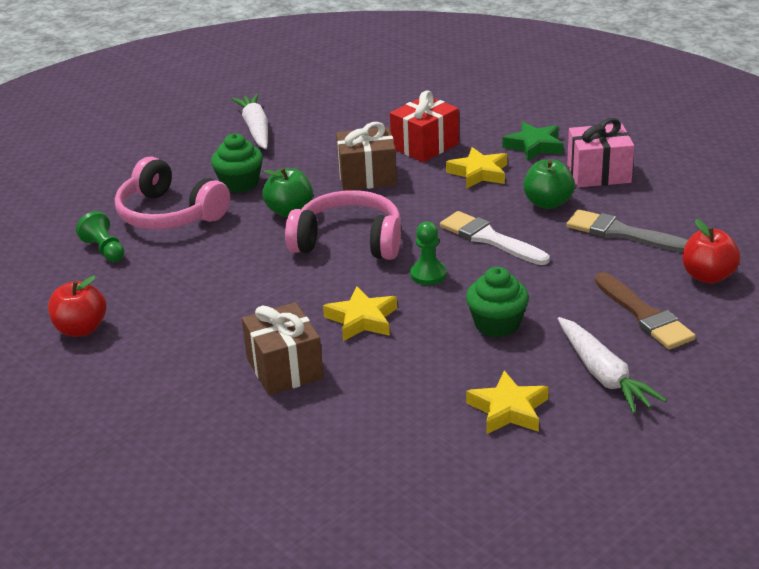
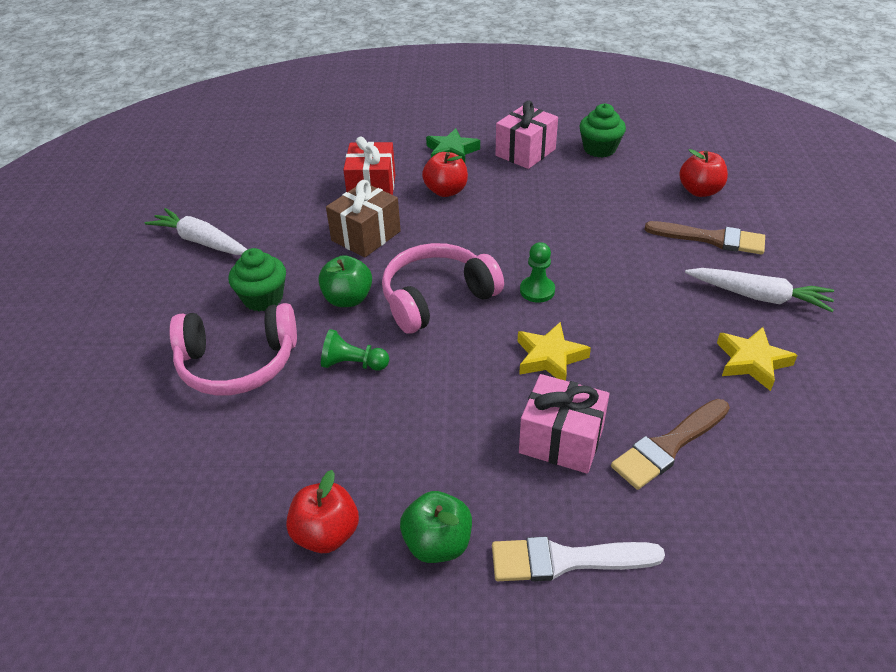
camera: 45 degrees left, 10 degrees up
green pawn [76,211,125,262] -> green pawn moved to [321,329,389,371]
brown gift [242,302,324,395] -> pink gift [519,374,609,474]
white brush [440,211,550,265] -> white brush moved to [492,537,665,581]
yellow star [446,147,507,189] -> red apple [422,152,468,197]
green cupcake [466,267,529,337] -> green cupcake moved to [579,103,626,158]
green apple [523,160,575,209] -> green apple moved to [400,491,472,563]
grey brush [566,209,688,252] -> none
none -> brown brush [611,399,730,490]

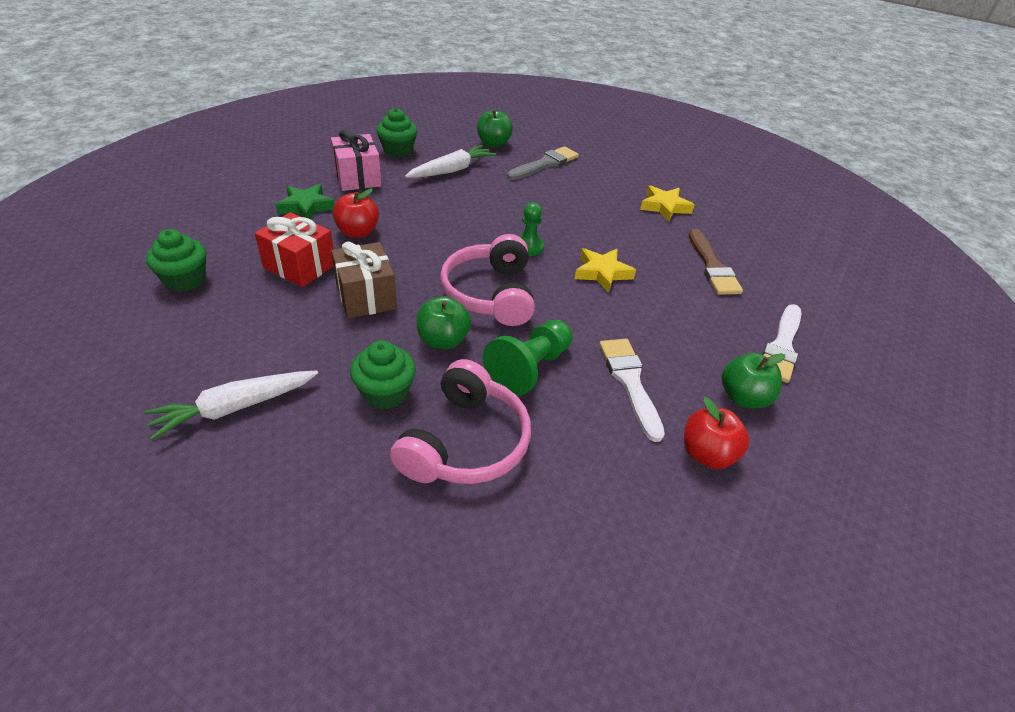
camera: 65 degrees left, 0 degrees up
green pawn [321,329,389,371] -> green pawn [483,320,572,396], size x1.59
pink gift [519,374,609,474] -> none
brown brush [644,221,765,255] -> grey brush [507,146,579,180]
red apple [679,149,728,197] -> green apple [477,109,513,147]
white carrot [685,268,834,312] -> white carrot moved to [405,145,496,178]
none -> green cupcake [146,229,206,292]
none -> white brush [599,339,665,442]

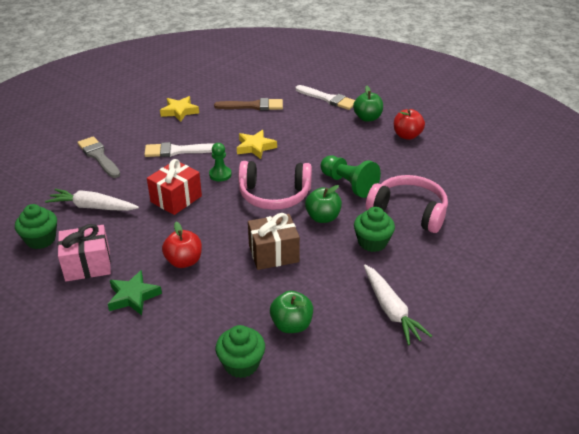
camera: 80 degrees left, 5 degrees down
red gift [255,212,333,287] -> red gift moved to [147,159,202,215]
white carrot [405,145,496,178] -> white carrot turned 45 degrees counterclockwise [45,189,139,211]
green apple [477,109,513,147] -> green apple moved to [270,291,313,333]
white brush [599,339,665,442] -> white brush moved to [144,142,214,157]

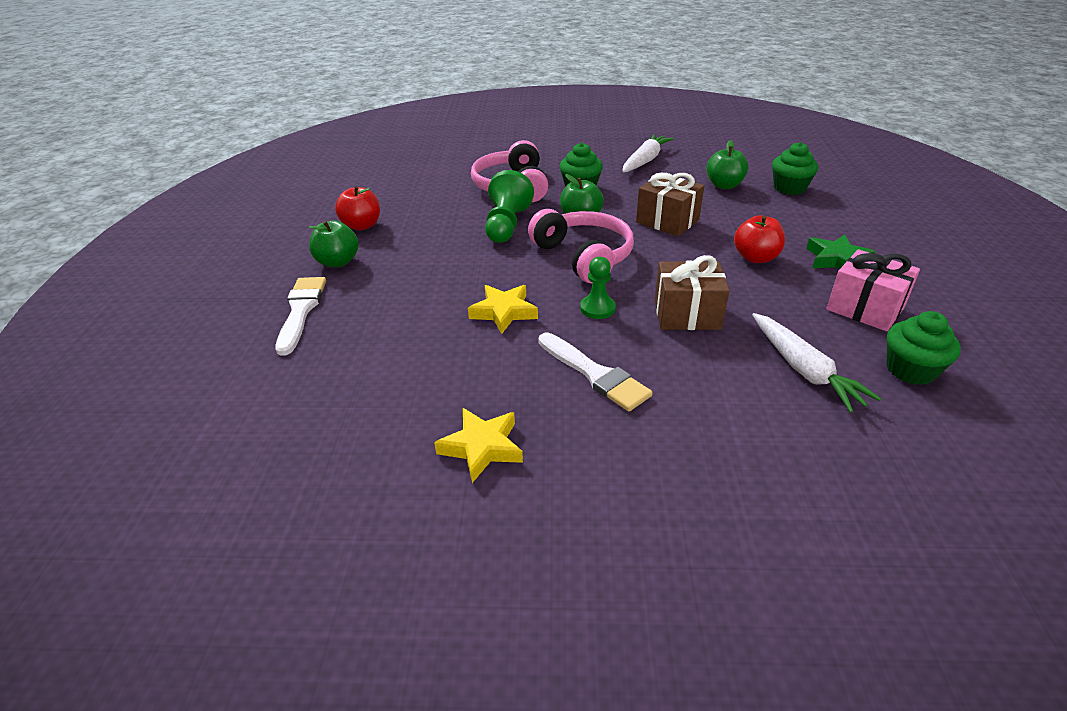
camera: 125 degrees left, 0 degrees up
grey brush [77,136,120,178] -> none
red gift [147,159,202,215] -> brown gift [655,255,730,330]
brown brush [214,98,283,110] -> none

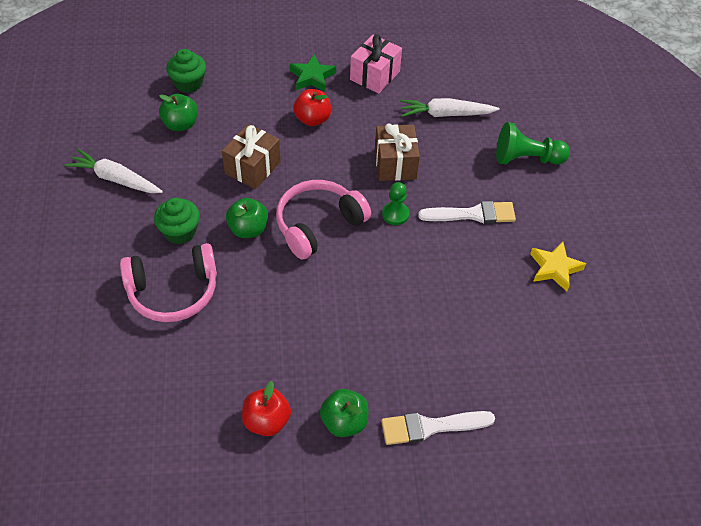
camera: 100 degrees left, 15 degrees up
yellow star [468,285,538,334] -> none
green pawn [485,170,534,243] -> green pawn moved to [496,122,570,165]
white brush [538,333,653,412] -> white brush turned 45 degrees clockwise [418,201,516,224]
white carrot [752,313,882,413] -> white carrot turned 150 degrees counterclockwise [400,98,500,117]
green cupcake [887,311,961,385] -> none

